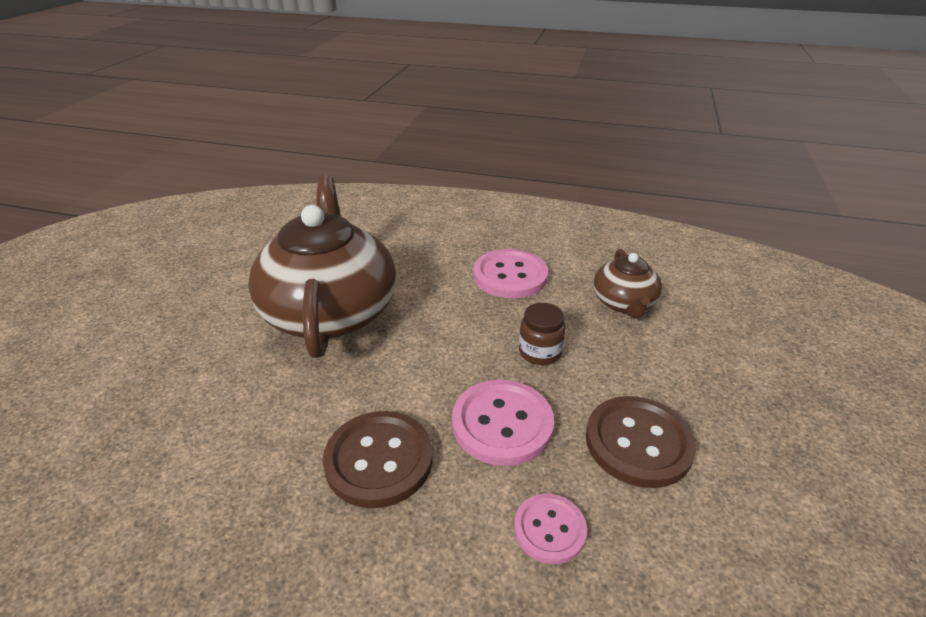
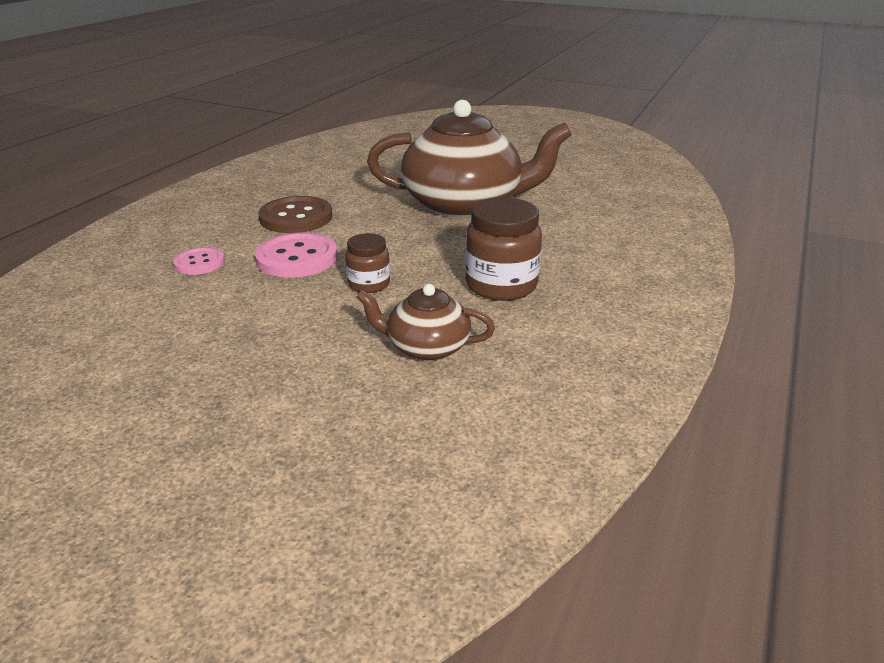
camera: 100 degrees right, 5 degrees down
pink button [473,249,548,298] -> brown jar [465,197,542,301]
brown button [586,396,696,488] -> none

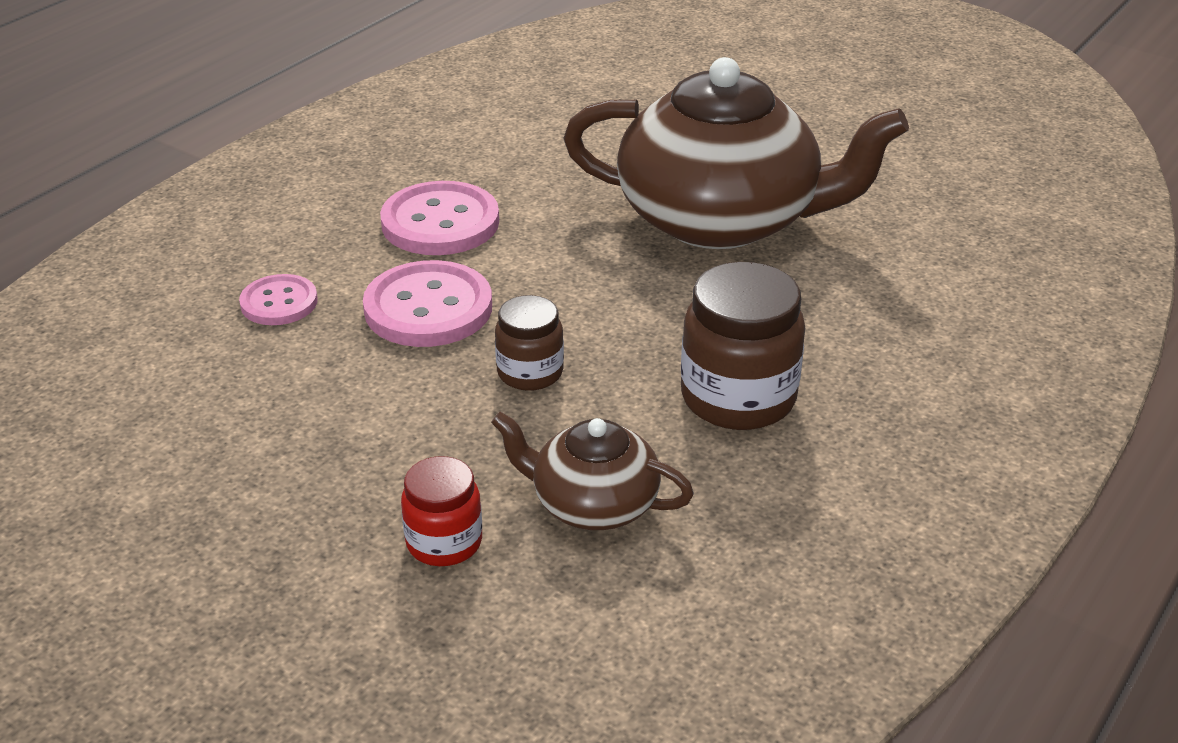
camera: 10 degrees right, 5 degrees up
brown button [258,196,332,233] -> pink button [380,181,499,255]
none -> red jar [401,456,482,566]

